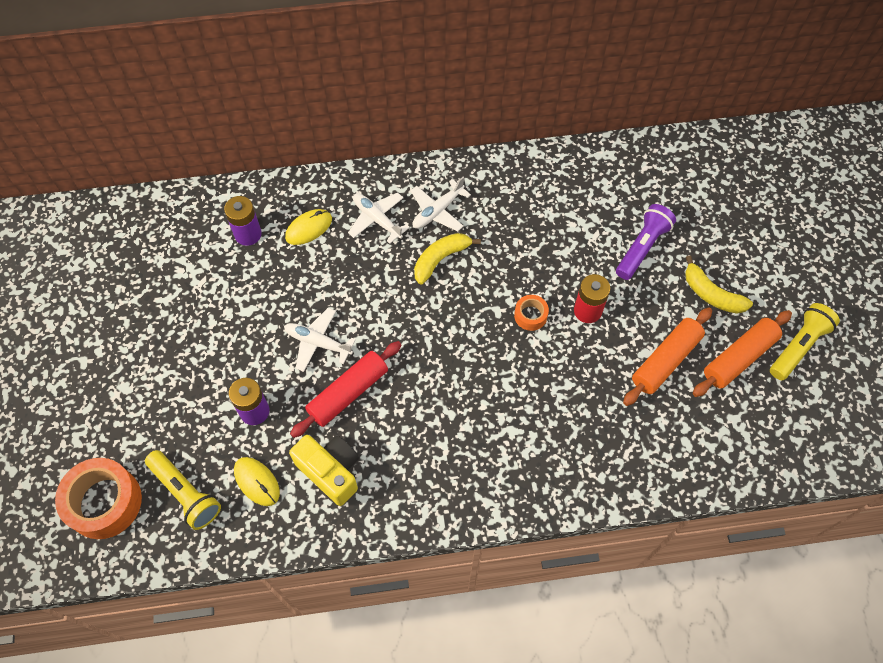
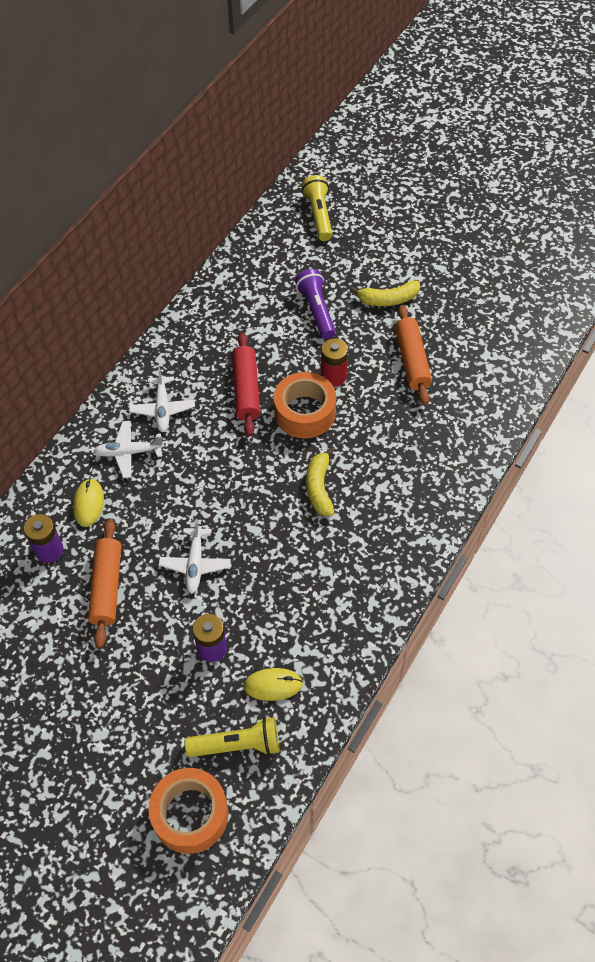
camera: 50 degrees left, 5 degrees down
white plane [284,308,356,372] -> white plane turned 60 degrees counterclockwise [159,519,231,594]
yellow camera [289,435,359,506] -> none
red rolling pin [290,341,401,438] -> red rolling pin moved to [232,332,260,436]
yellow banana [414,233,481,284] -> yellow banana moved to [306,447,335,516]
orange tape [514,295,549,331] -> orange tape [274,372,336,438], size x2.02
orange rolling pin [693,310,792,397] -> orange rolling pin moved to [88,519,121,648]
yellow flashlight [770,303,840,380] -> yellow flashlight moved to [302,175,333,241]

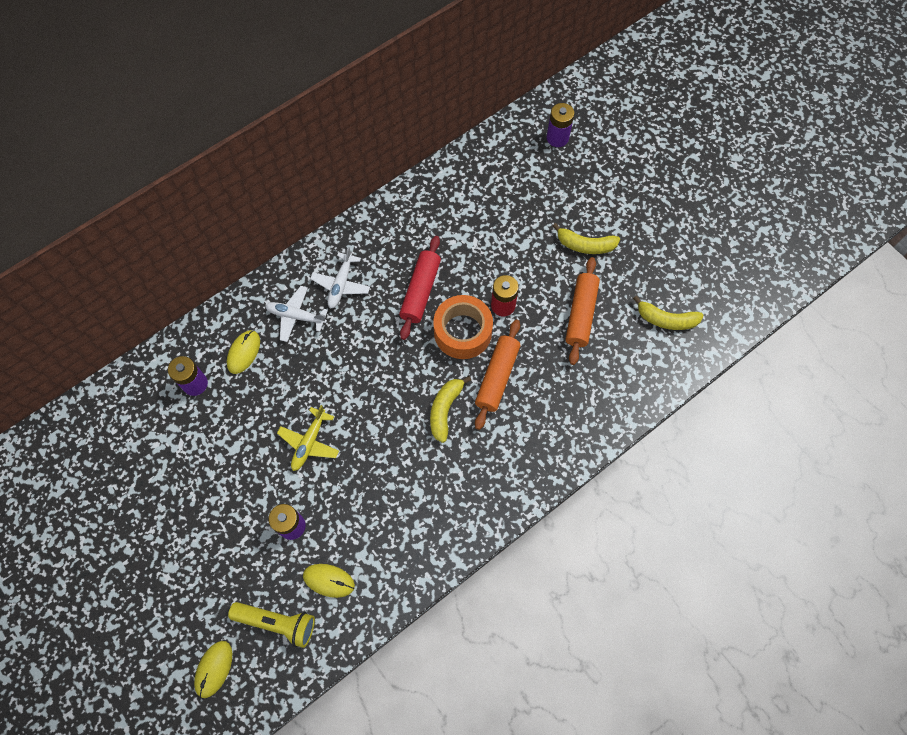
camera: 20 degrees right, 10 degrees up
orange rolling pin [88,519,121,648] -> orange rolling pin moved to [475,320,520,430]
orange tape [148,768,228,854] -> yellow mouse [194,641,232,698]
white plane [159,519,231,594] -> yellow plane [277,405,339,471]
purple flashlight [295,269,336,339] -> none
yellow flashlight [302,175,333,241] -> purple battery [547,103,574,147]
none -> yellow banana [633,295,704,330]

